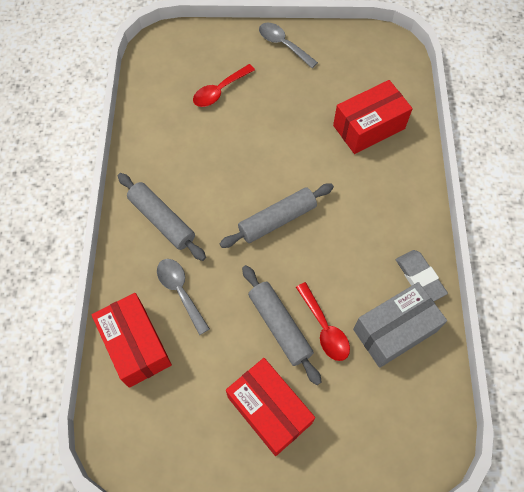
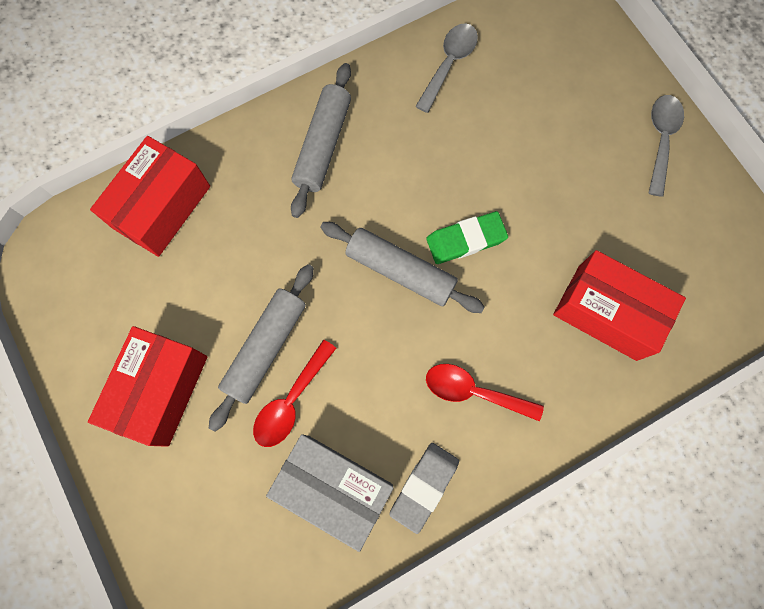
camera: 60 degrees right, 10 degrees up
grey spoon [157,259,210,335] -> grey spoon moved to [415,23,478,113]
red spoon [193,64,255,107] -> red spoon moved to [426,364,544,421]
none -> green eraser [426,211,508,264]

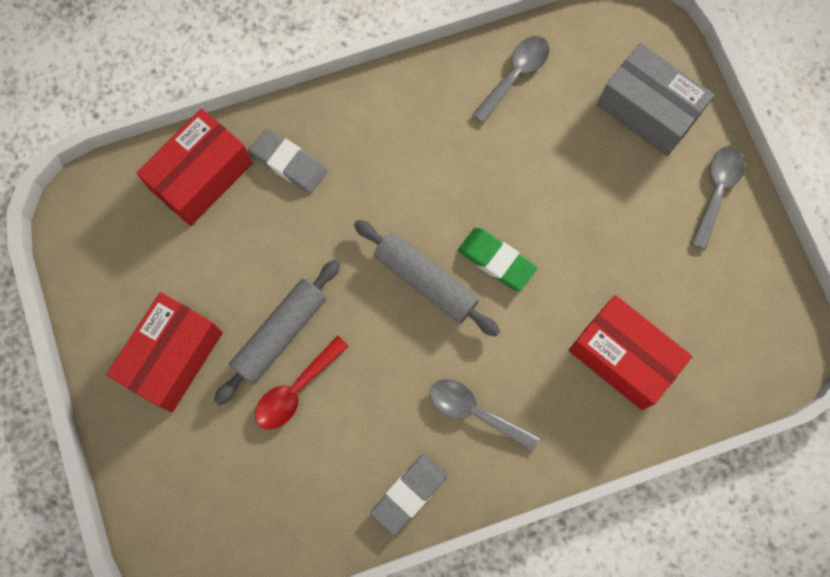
camera: 10 degrees right, 0 degrees up
grey box [266,434,394,552] -> grey box moved to [597,43,714,156]
grey rolling pin [291,63,351,218] -> none
green eraser [426,211,508,264] -> green eraser turned 45 degrees clockwise [458,228,537,291]
red spoon [426,364,544,421] -> grey spoon [429,379,540,452]
none -> grey eraser [250,128,327,194]

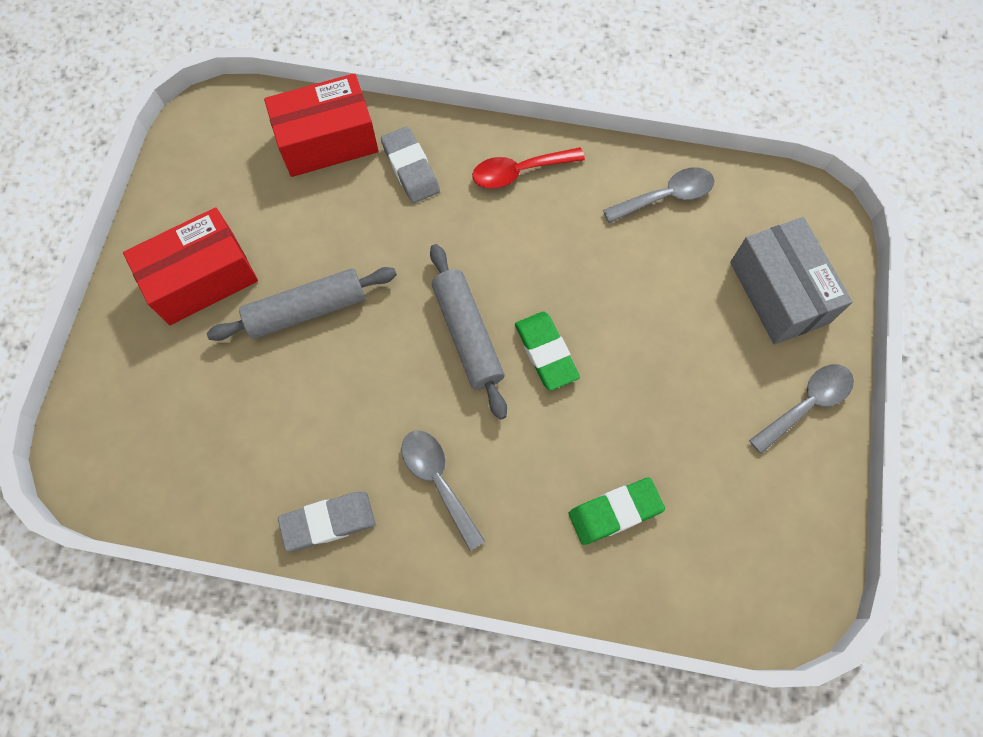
camera: 30 degrees right, 5 degrees down
red spoon [255,336,349,430] -> red spoon moved to [472,147,585,189]
red box [569,295,692,410] -> green eraser [569,477,665,545]

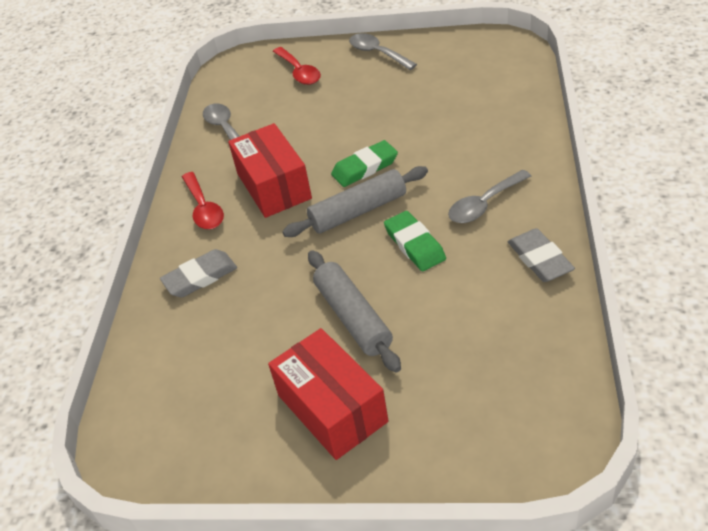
camera: 90 degrees left, 25 degrees down
red box [264,73,379,177] -> red box moved to [228,123,312,218]
green eraser [569,477,665,545] -> green eraser moved to [384,211,446,271]
grey box [730,217,853,345] -> red spoon [273,47,321,85]

